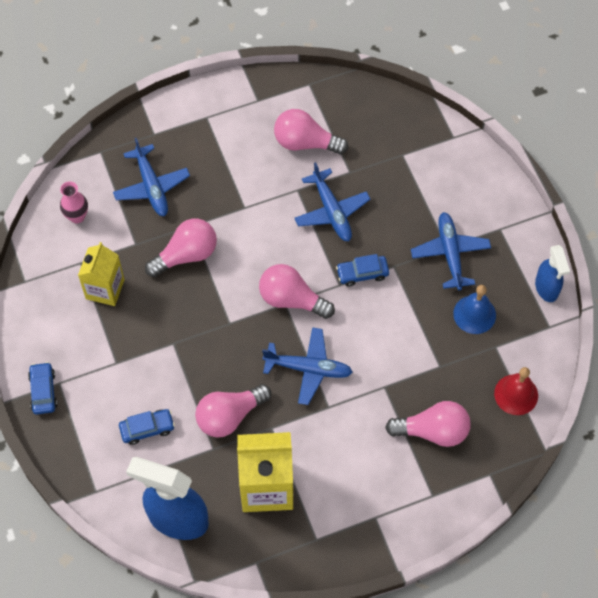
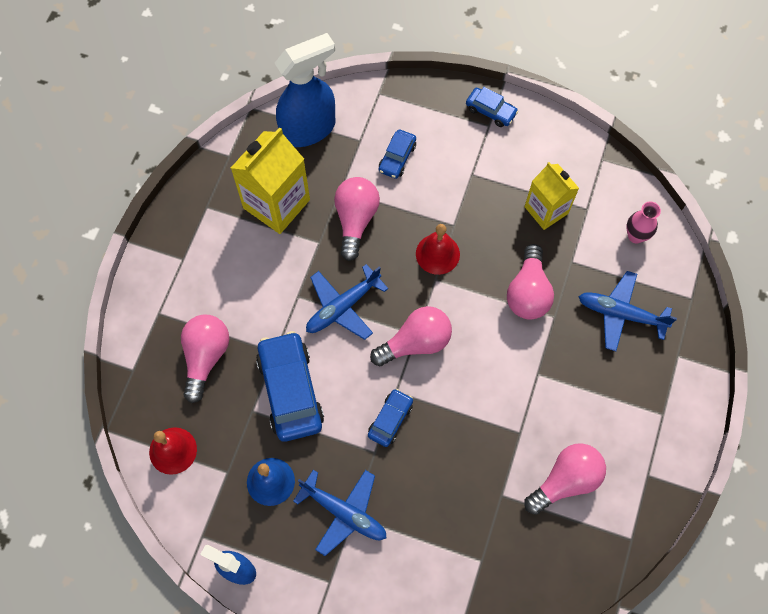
camera: 130 degrees right, 5 degrees up
blue plane [294,162,371,241] -> none
pink light bulb [385,401,471,447] -> pink light bulb turned 150 degrees clockwise [181,314,229,403]
none -> blue car [256,331,324,442]
none -> red bell [416,224,460,275]

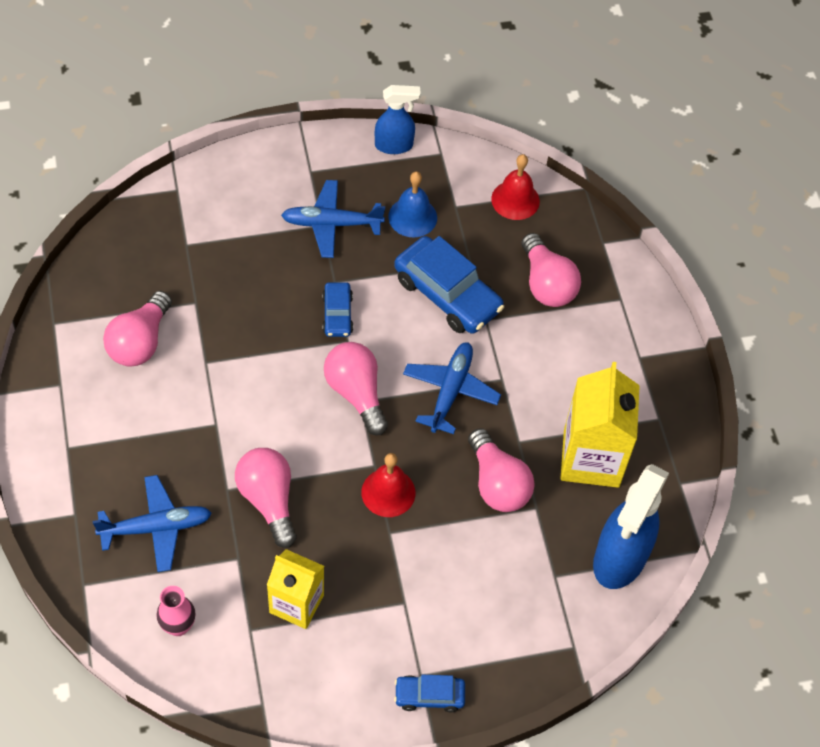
camera: 145 degrees right, 10 degrees down
pink light bulb [370,306,452,366] -> pink light bulb turned 120 degrees clockwise [324,342,388,435]
blue car [379,130,416,179] -> none

